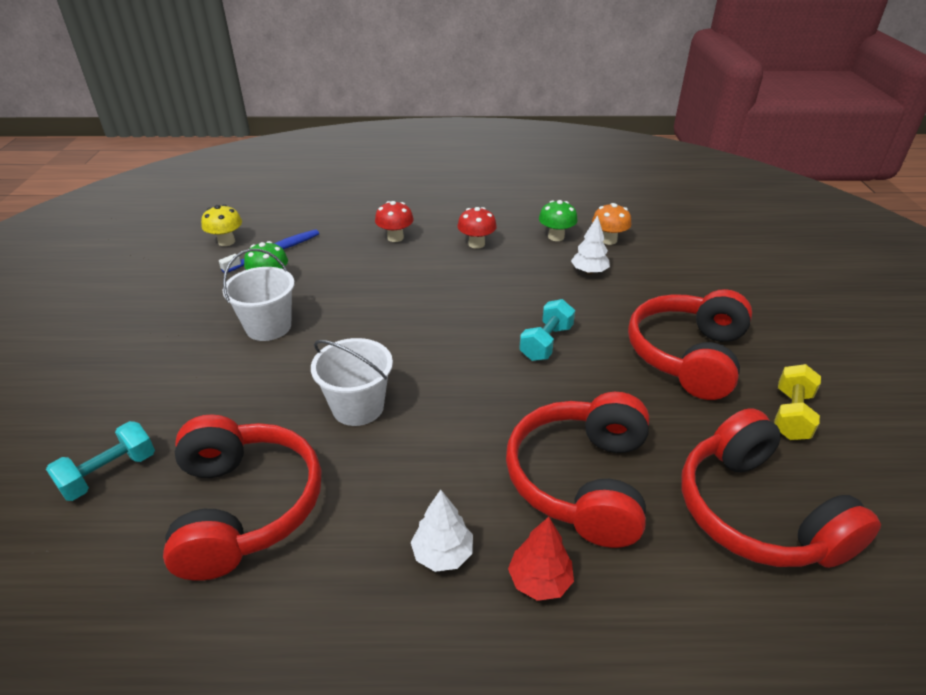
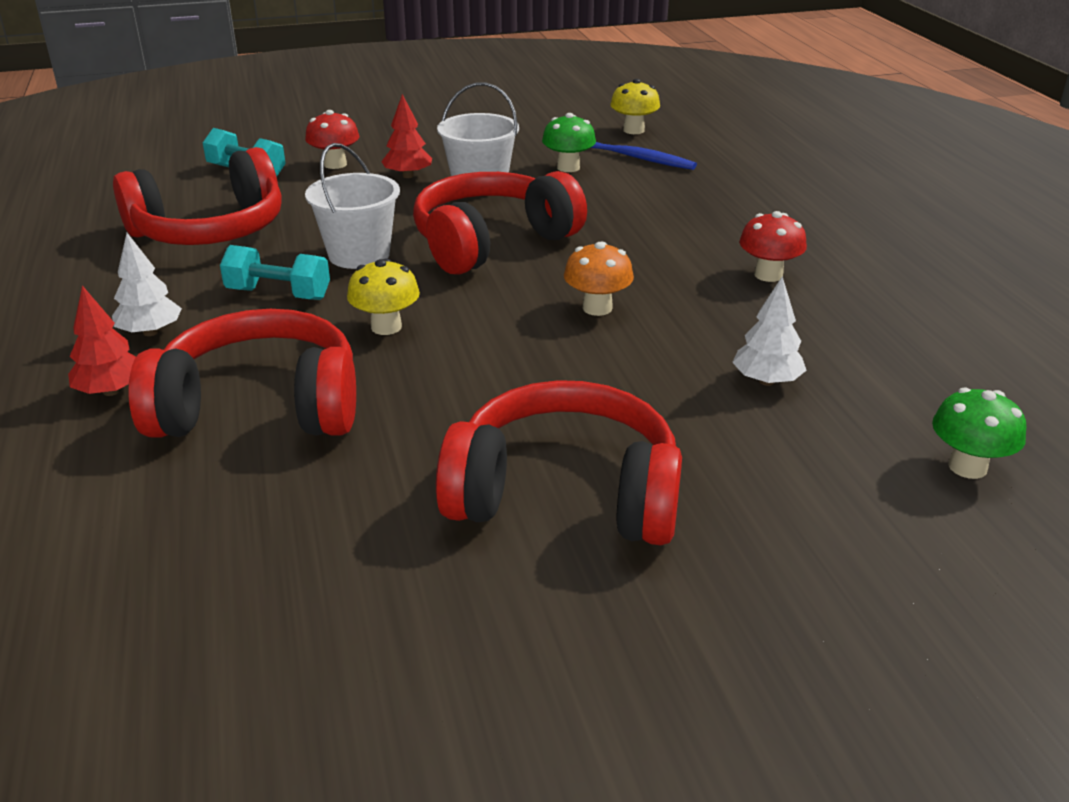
camera: 75 degrees right, 5 degrees down
red mushroom [375,201,414,242] -> red mushroom moved to [305,110,359,169]
turquoise dumbbell [519,299,575,361] -> turquoise dumbbell moved to [220,245,330,300]
green mushroom [539,200,578,241] -> green mushroom moved to [932,387,1026,479]
orange mushroom [592,203,631,245] -> orange mushroom moved to [564,242,634,316]
red headphones [681,408,881,568] -> red headphones moved to [413,171,587,275]
yellow dumbbell [774,364,821,440] -> none
none -> yellow mushroom [347,259,420,335]
none -> red tree [381,94,432,178]

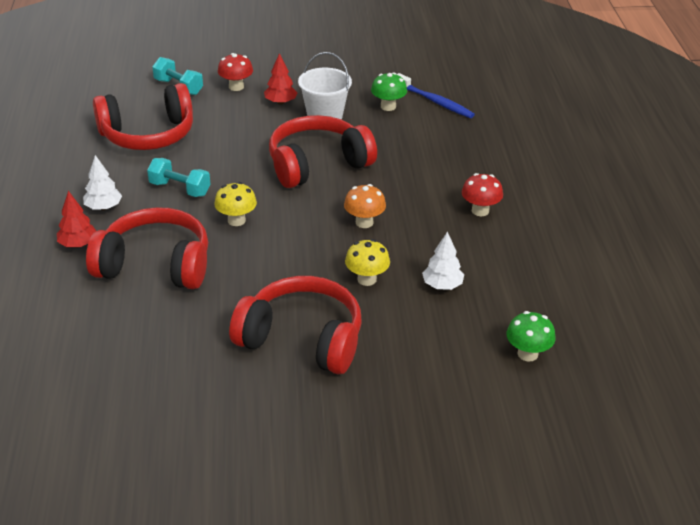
camera: 10 degrees right, 5 degrees up
white bucket [305,143,400,269] -> none
yellow mushroom [610,79,660,134] -> yellow mushroom moved to [345,239,390,286]

